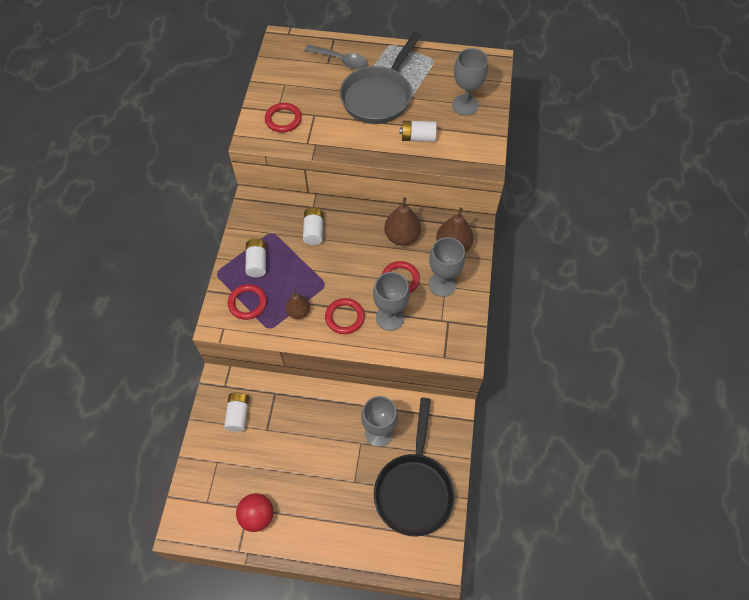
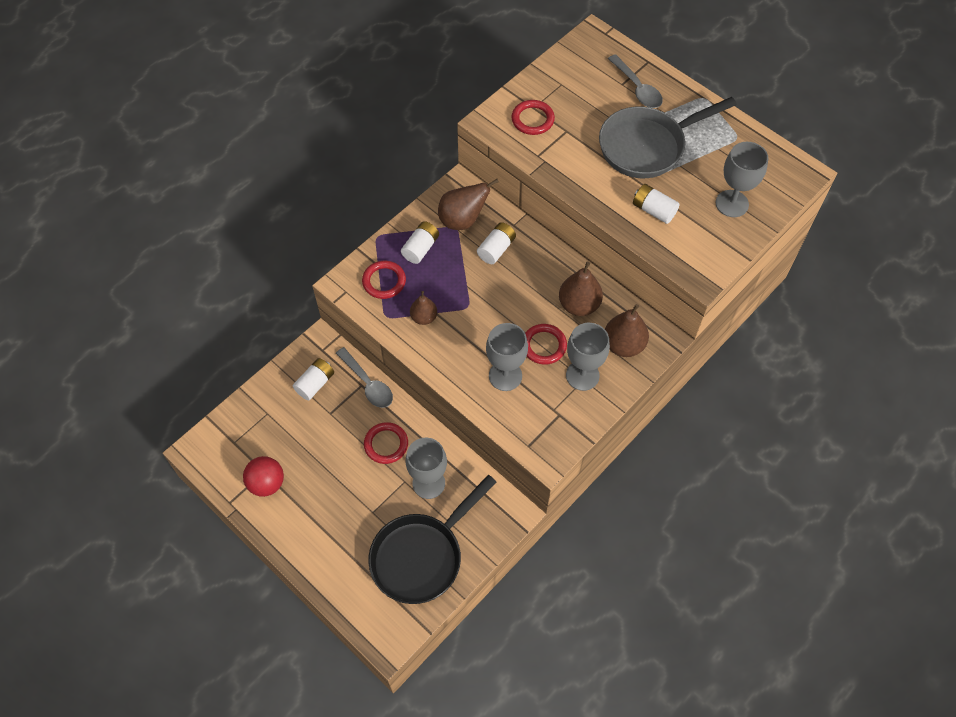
camera: 35 degrees right, 0 degrees up
red ring [325,298,365,334] -> red ring moved to [364,422,408,464]
none -> grey spoon [336,347,393,408]
none -> brown pear [438,179,499,230]

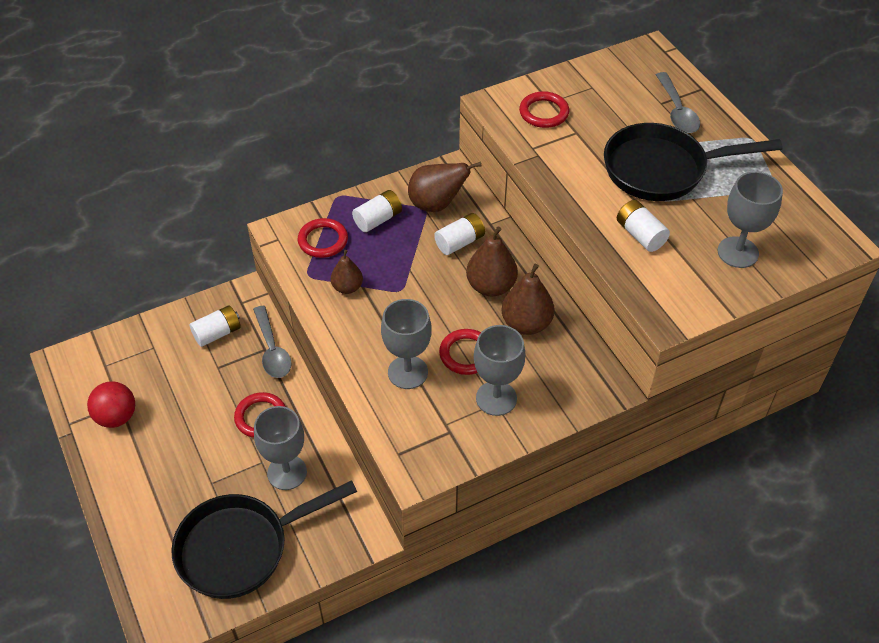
camera: 20 degrees right, 10 degrees down
grey pan [599,97,737,178] -> black pan [604,123,783,201]
brown pear [605,304,649,357] -> brown pear moved to [466,227,518,296]

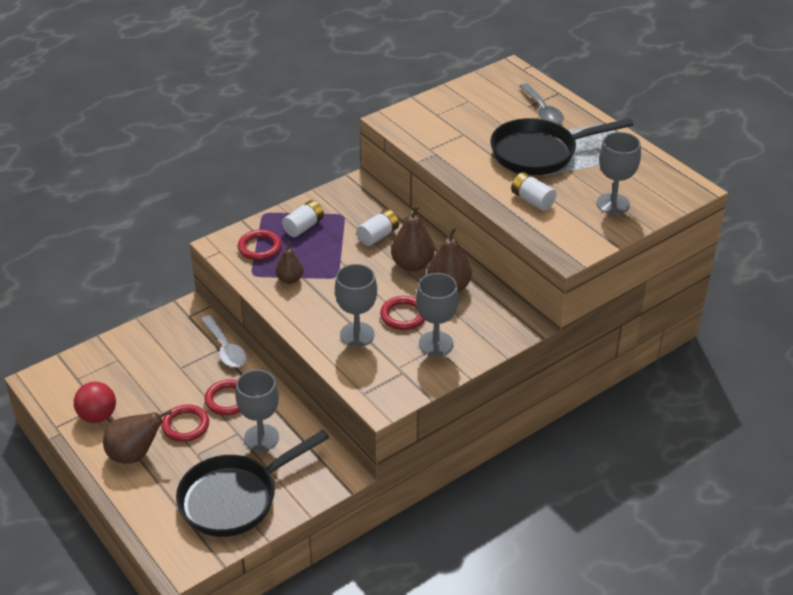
camera: 10 degrees left, 10 degrees down
white battery [189,305,241,347] -> none
grey spoon [253,306,292,378] -> white spoon [201,315,247,367]
brown pear [408,162,482,212] -> brown pear moved to [103,410,172,464]
red ring [519,91,569,128] -> red ring moved to [161,405,209,442]

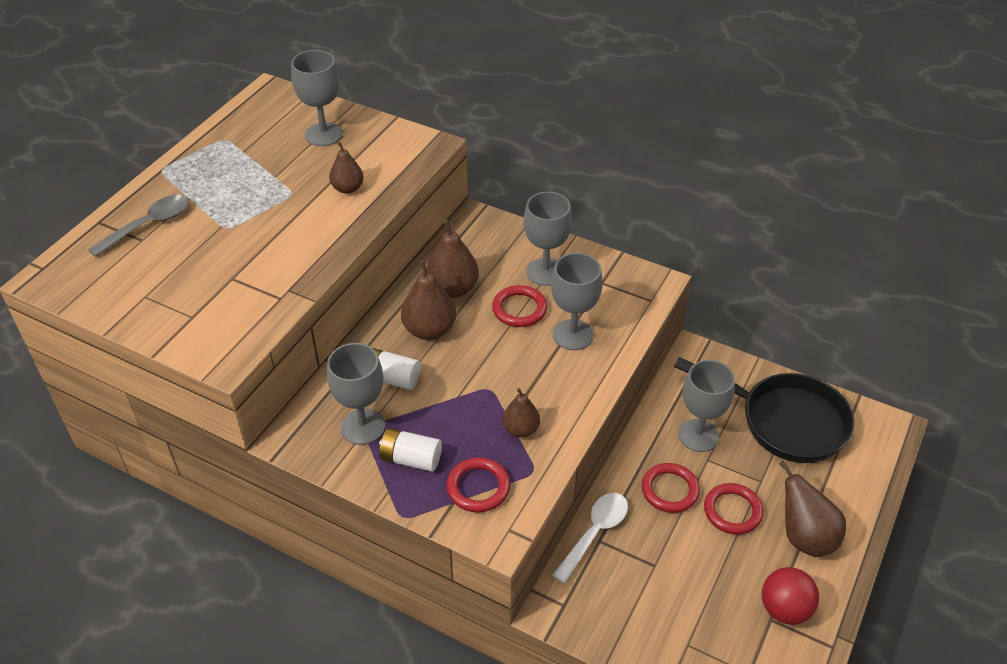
camera: 115 degrees left, 5 degrees up
black pan [490,118,633,175] -> none
white battery [511,172,557,211] -> brown pear [329,142,364,194]
none -> grey goblet [327,343,385,445]

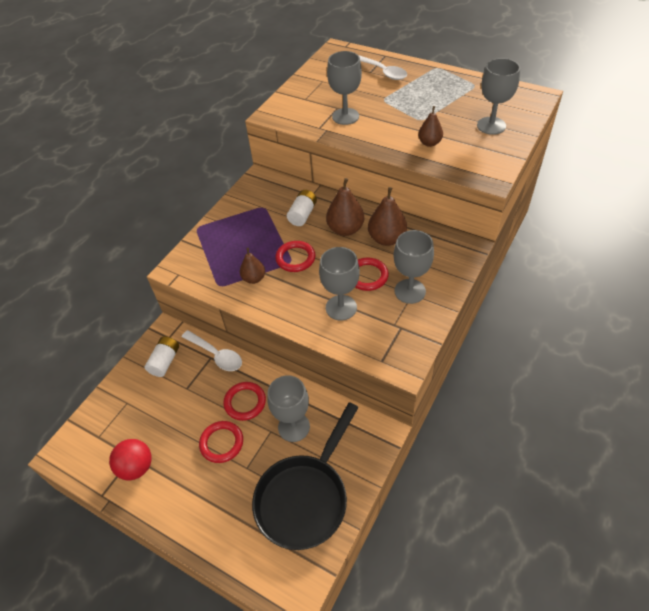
camera: 95 degrees right, 5 degrees up
grey spoon [88,195,189,257] -> white spoon [359,55,407,80]
grey goblet [327,343,385,445] -> grey goblet moved to [327,51,362,125]
white battery [379,428,442,472] -> white battery moved to [145,336,179,377]
red ring [446,457,510,513] -> red ring moved to [275,241,315,272]
brown pear [779,461,846,557] -> none

